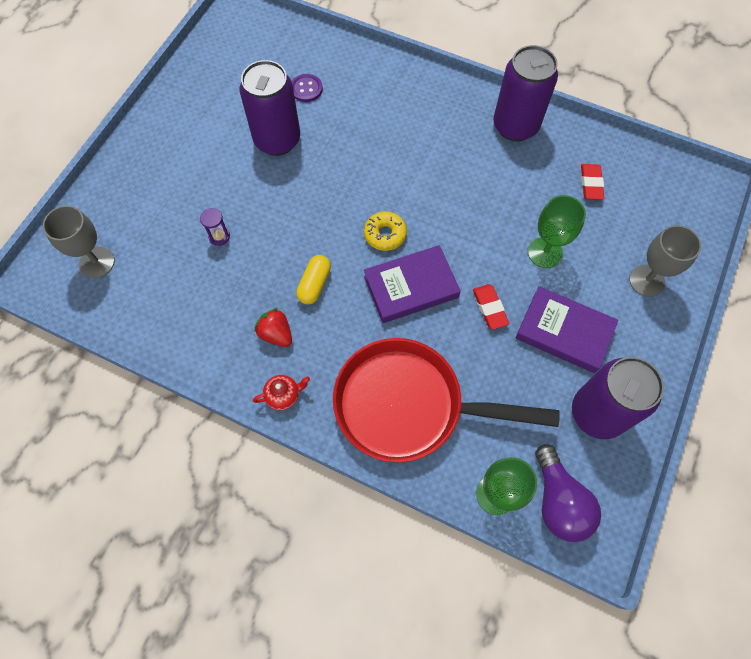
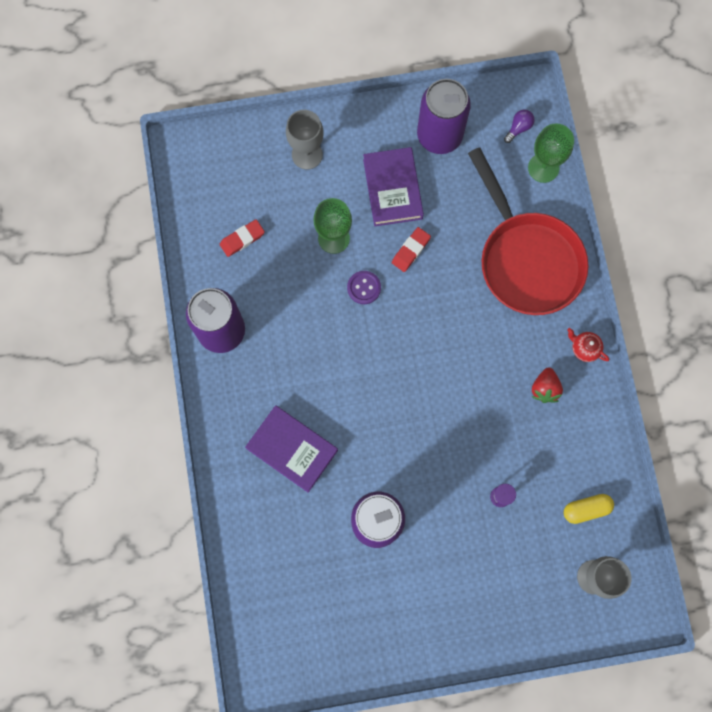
camera: 125 degrees left, 10 degrees up
purple button [292,74,323,102] -> purple button moved to [347,271,381,304]
yellow capsule [296,255,331,305] -> yellow capsule moved to [564,494,614,524]
yellow donut [364,211,407,251] -> none
purple book [364,245,461,323] -> purple book moved to [245,405,338,493]
purple light bulb [535,444,601,542] -> purple light bulb [504,110,535,143], size x0.50

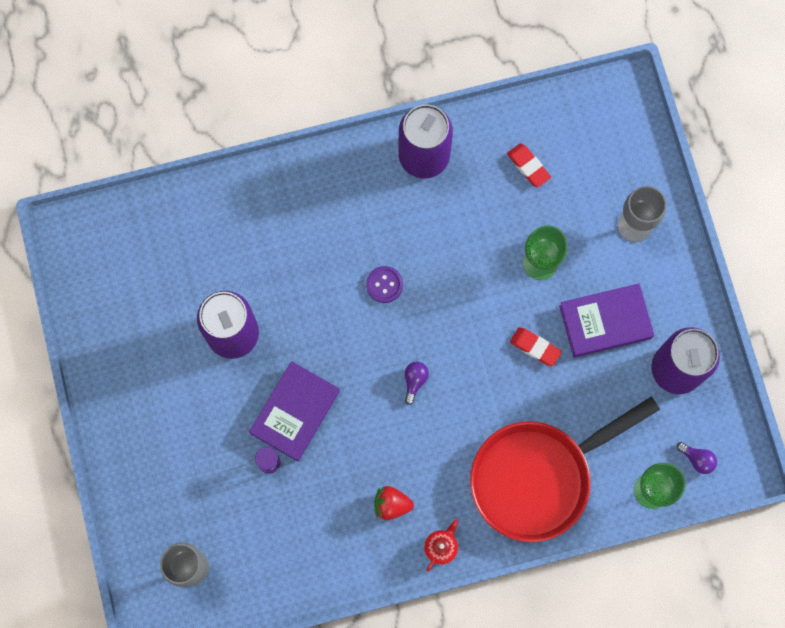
camera: 85 degrees right, 0 degrees up
purple book [245,405,338,493] -> purple book moved to [249,361,340,462]
purple button [347,271,381,304] -> purple button moved to [366,266,403,303]
yellow capsule [564,494,614,524] -> none
none -> purple light bulb [405,362,429,405]

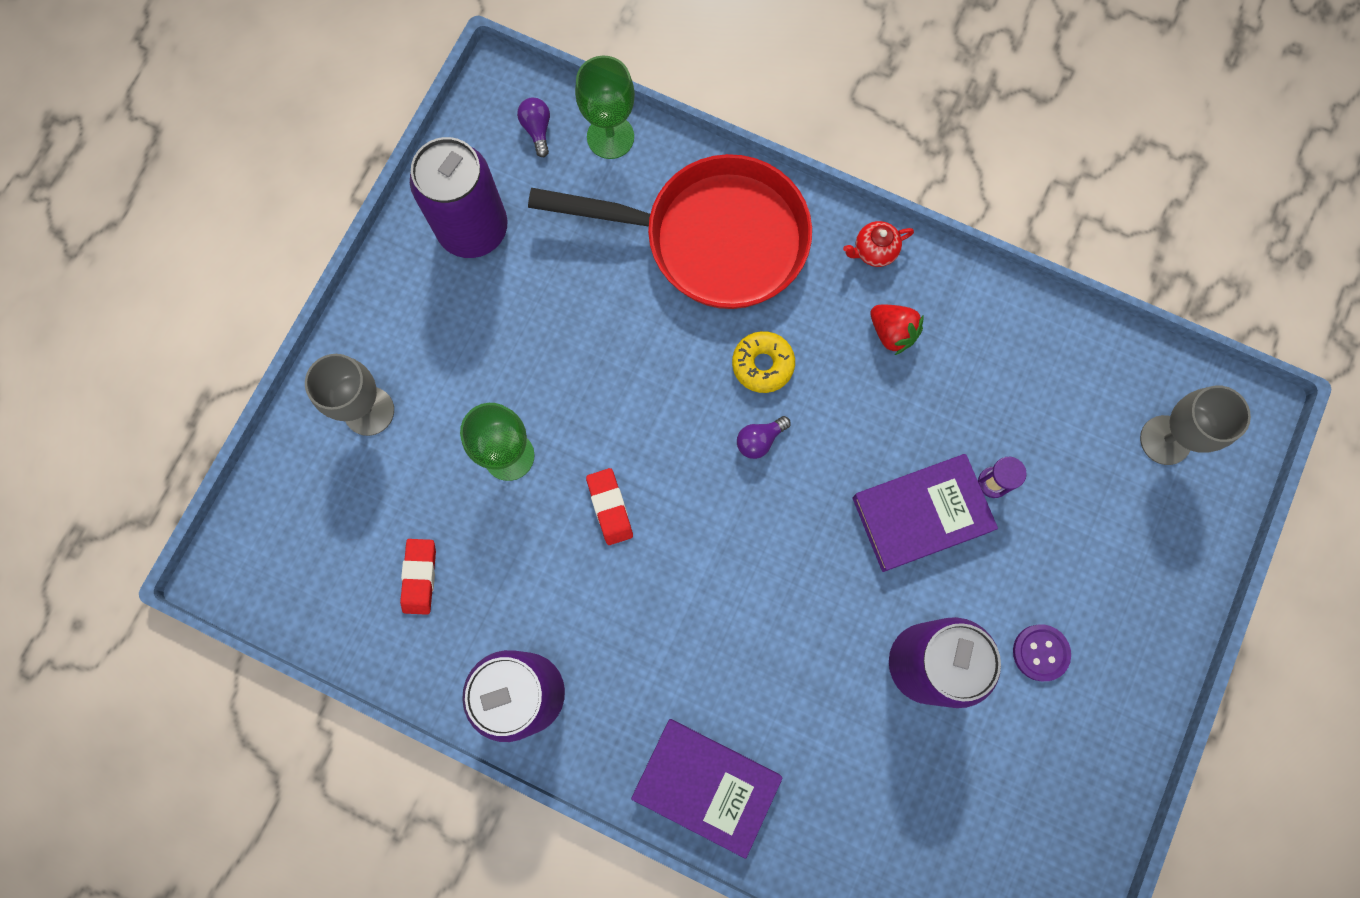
camera: 140 degrees left, 0 degrees up
purple button [366,266,403,303] -> purple button moved to [1013,625,1071,681]
red eraser [510,327,562,366] -> red eraser moved to [586,468,633,545]
purple book [559,283,654,358] -> purple book moved to [631,719,783,859]
none -> yellow donut [732,331,795,393]

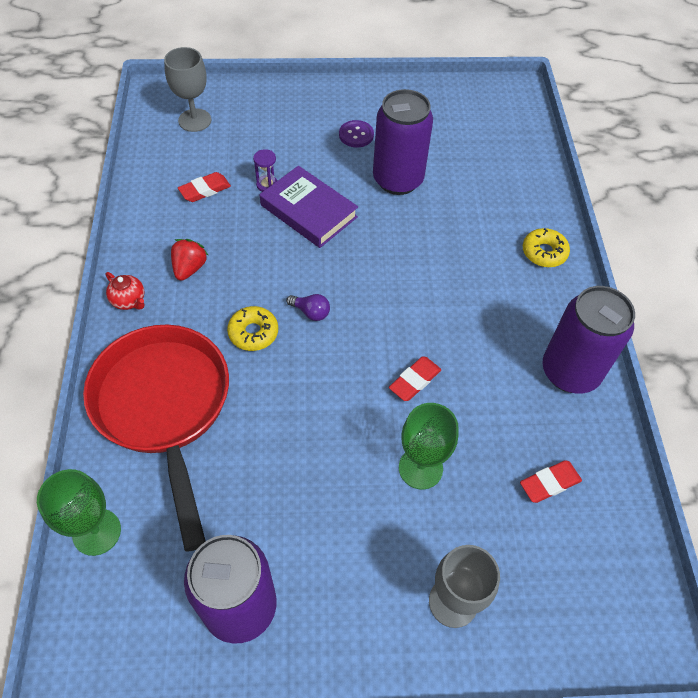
camera: 120 degrees left, 20 degrees down
purple light bulb [517,98,550,157] -> none
purple book [631,719,783,859] -> yellow donut [523,228,570,267]
none -> red eraser [178,172,231,202]

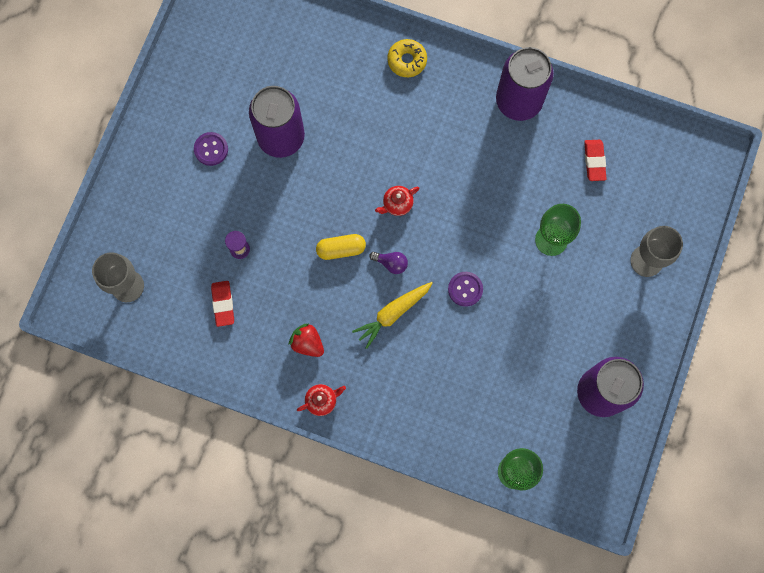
camera: 65 degrees left, 20 degrees up
red pan [83,325,229,552] -> none
yellow donut [227,306,278,351] -> yellow carrot [352,282,433,349]
purple book [260,166,358,248] -> none
purple light bulb [286,294,330,321] -> purple light bulb turned 60 degrees clockwise [369,252,408,274]
red eraser [389,357,441,401] -> none
none -> yellow capsule [316,234,366,260]
none -> red teapot [375,186,419,216]
none -> purple button [448,272,483,307]

